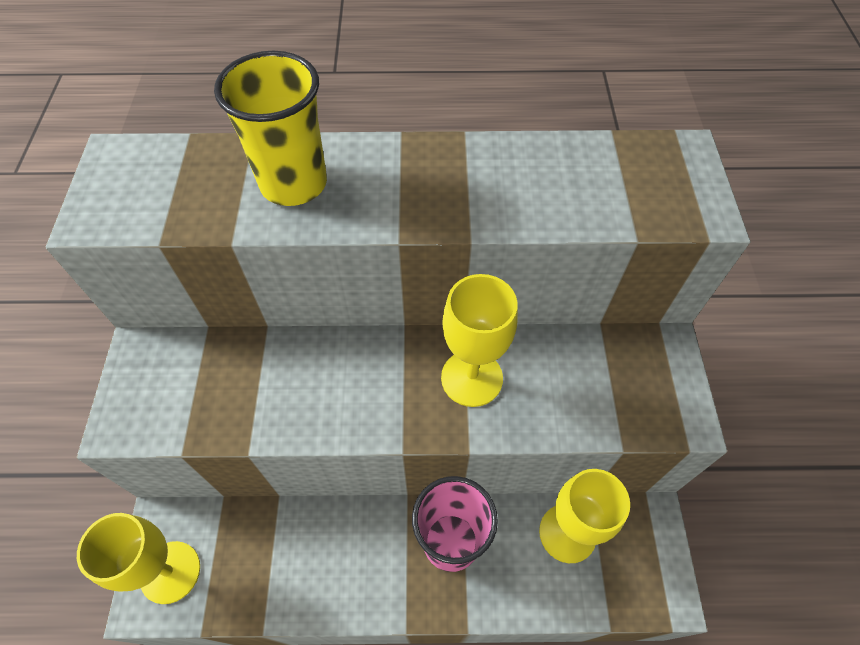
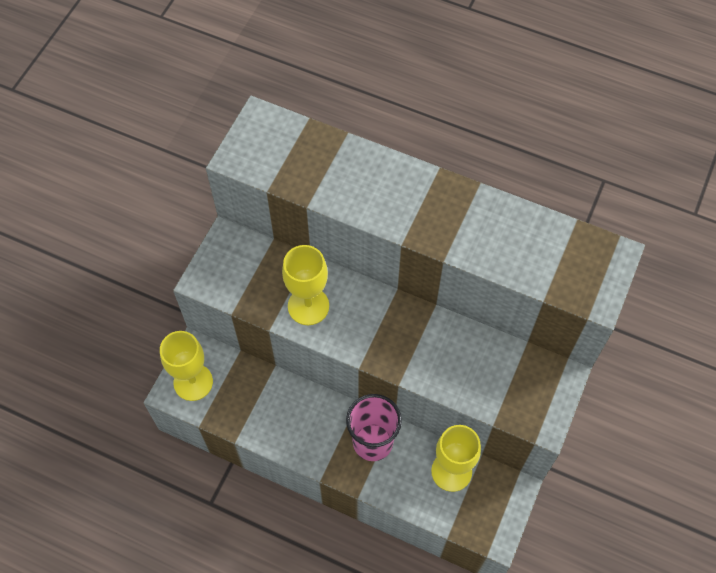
camera: 25 degrees right, 5 degrees up
yellow cup [214,51,327,206] -> none
yellow goblet [441,274,518,407] -> yellow goblet moved to [282,245,329,325]

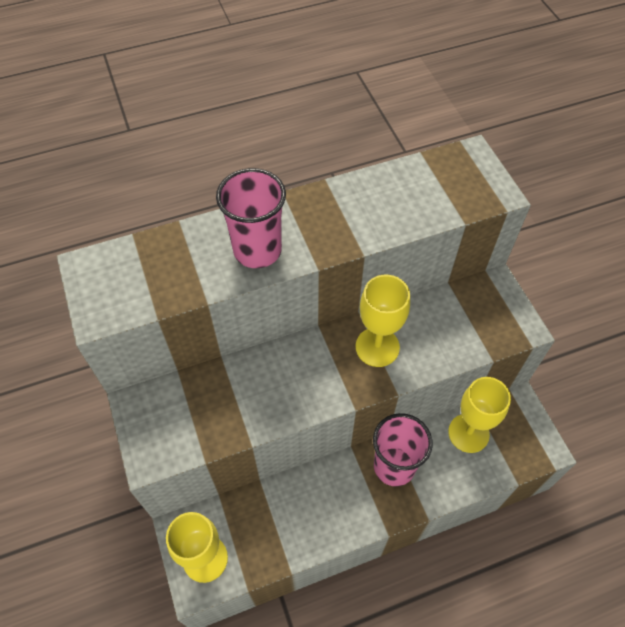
camera: 45 degrees left, 5 degrees down
yellow goblet [282,245,329,325] -> yellow goblet moved to [356,275,410,367]
none -> pink cup [216,168,286,268]

